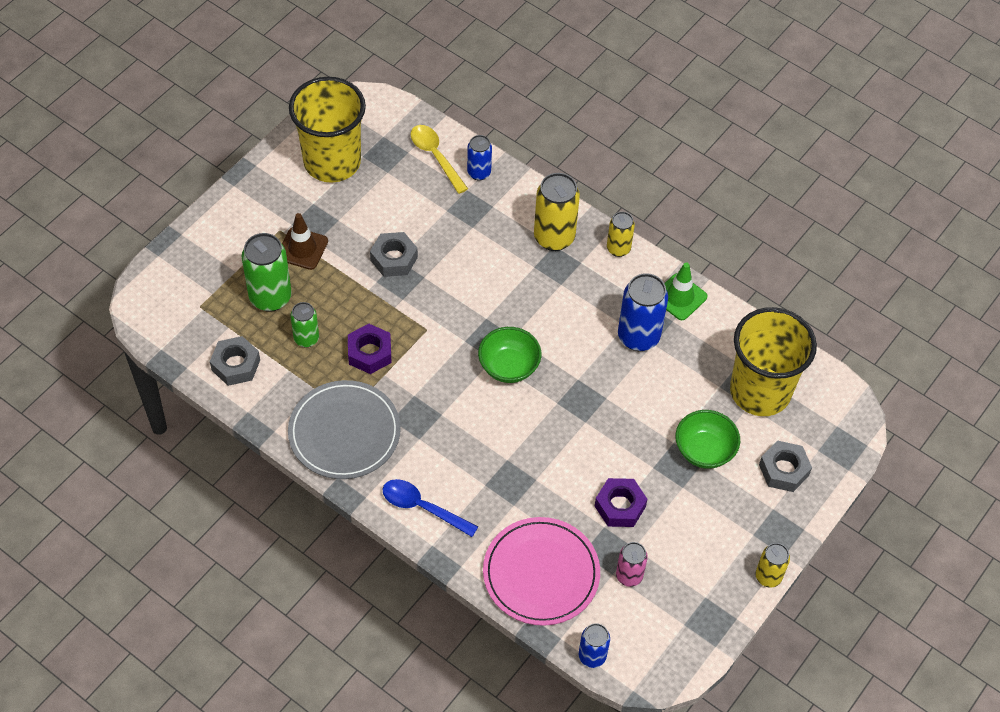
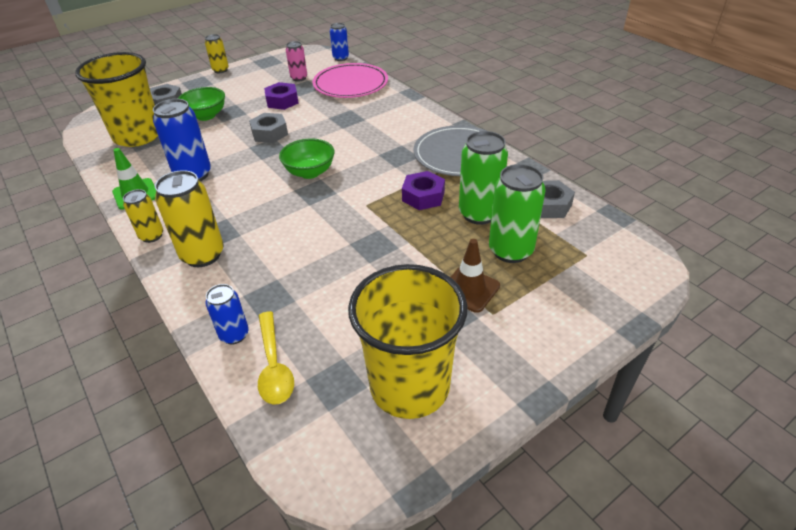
camera: 160 degrees left, 15 degrees down
green can [290,302,319,348] -> green can [459,131,508,225], size x1.70
grey nut [370,232,418,277] -> grey nut moved to [249,113,288,143]
blue spoon [382,479,478,537] -> none

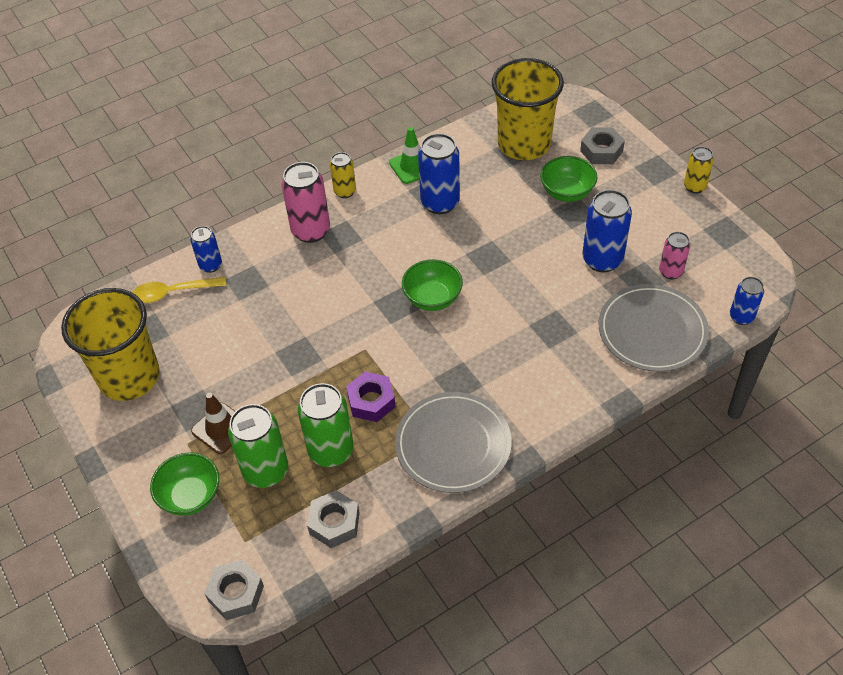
camera: 95 degrees right, 10 degrees up
yellow can [155,170,224,267] -> pink can [282,162,330,243]
grey nut [249,113,288,143] -> grey nut moved to [204,560,264,620]
purple nut [264,82,299,110] -> blue can [582,190,632,272]
pink plate [313,63,388,98] -> grey plate [599,284,709,372]
none -> green bowl [150,452,219,516]

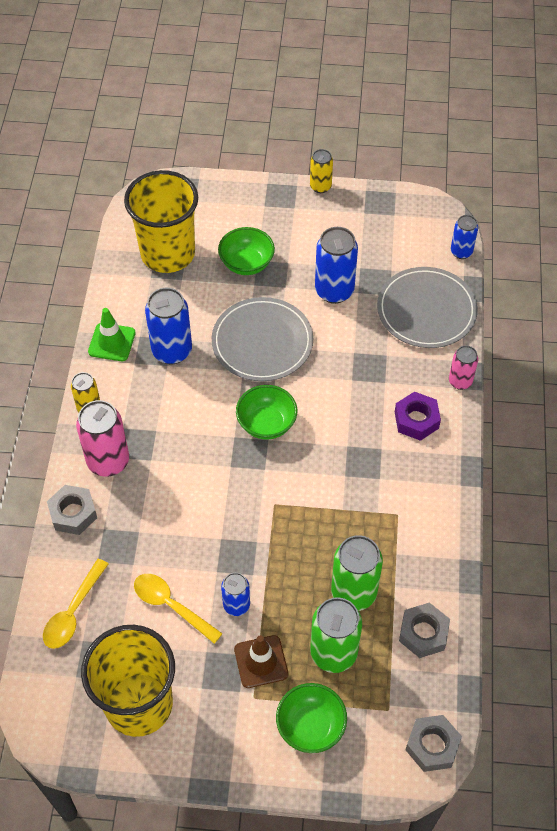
camera: 55 degrees left, 5 degrees up
blue can [190,226,222,273] -> blue can moved to [221,573,250,616]
purple nut [346,372,396,422] -> purple nut moved to [395,392,441,441]
grey plate [395,392,512,493] -> grey plate moved to [212,297,313,381]
grey nut [580,127,625,164] -> grey nut moved to [47,485,97,535]
pink can [659,232,690,279] -> pink can moved to [449,345,478,390]
none -> yellow spoon [134,574,223,644]

